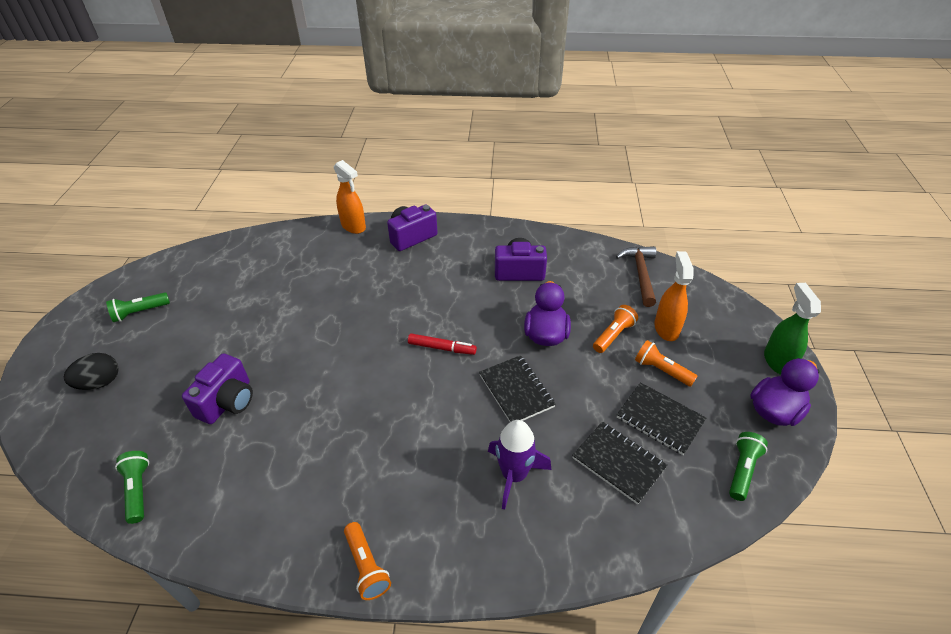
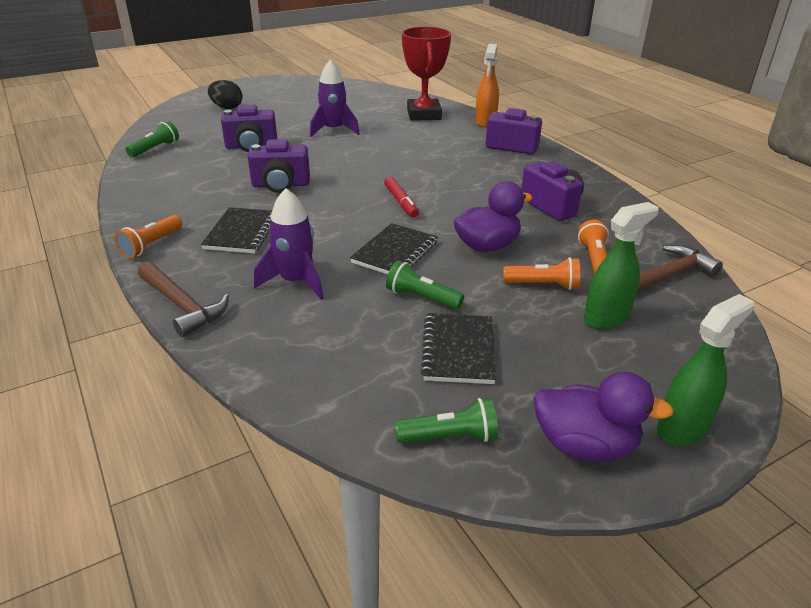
camera: 55 degrees right, 10 degrees down
green flashlight [106,292,170,322] -> green flashlight moved to [386,260,464,310]
black notebook [572,422,667,505] -> black notebook moved to [201,207,272,253]
orange flashlight [635,340,697,387] -> orange flashlight moved to [578,220,609,274]
orange spray bottle [654,251,694,341] -> green spray bottle [584,202,659,329]
none -> brown hammer [138,262,229,337]
none -> purple camera [248,139,310,193]
none -> purple rocket [310,60,360,137]
none -> red trophy [402,27,451,121]

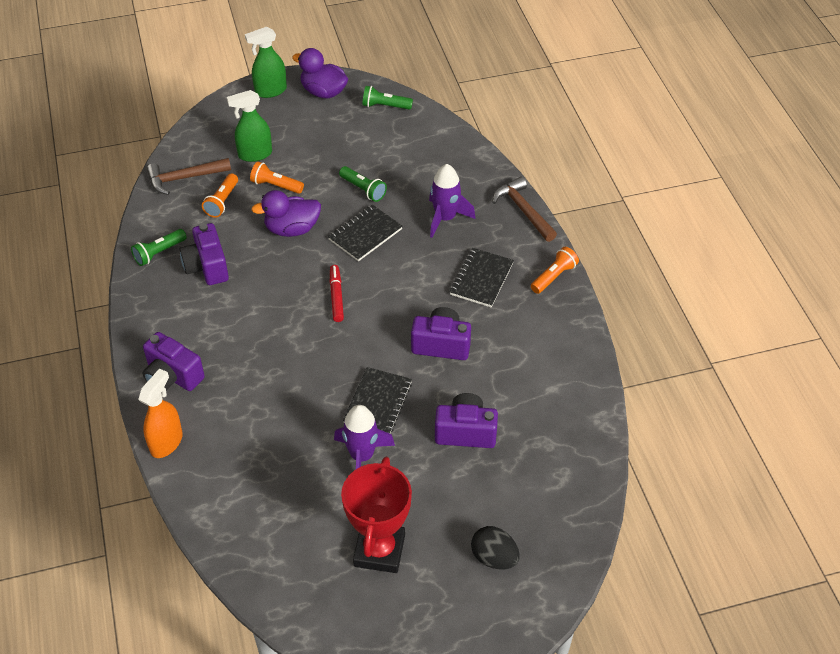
camera: 165 degrees left, 15 degrees up
green flashlight [125,121,179,157] -> green flashlight moved to [131,229,187,266]
red trophy [402,27,451,121] -> red trophy moved to [341,457,412,573]
black notebook [421,313,496,384] -> black notebook moved to [343,367,412,434]

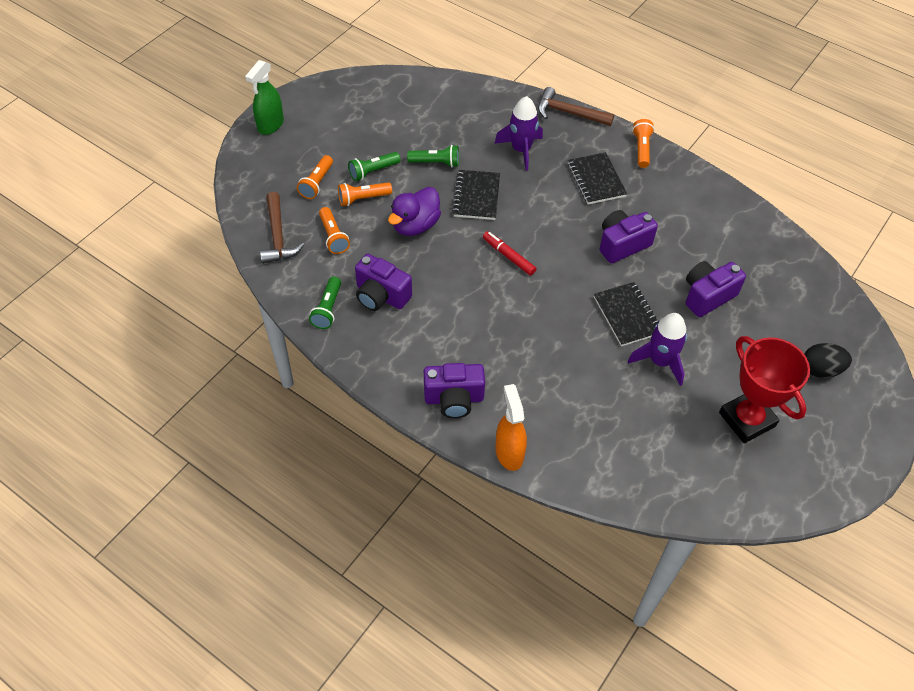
camera: 40 degrees left, 5 degrees up
brown hammer [146,158,231,195] -> brown hammer turned 45 degrees counterclockwise [260,192,305,264]
green spray bottle [227,90,272,162] -> orange flashlight [297,155,333,199]
purple duck [292,48,348,99] -> none
green flashlight [362,86,413,110] -> green flashlight moved to [348,152,401,181]

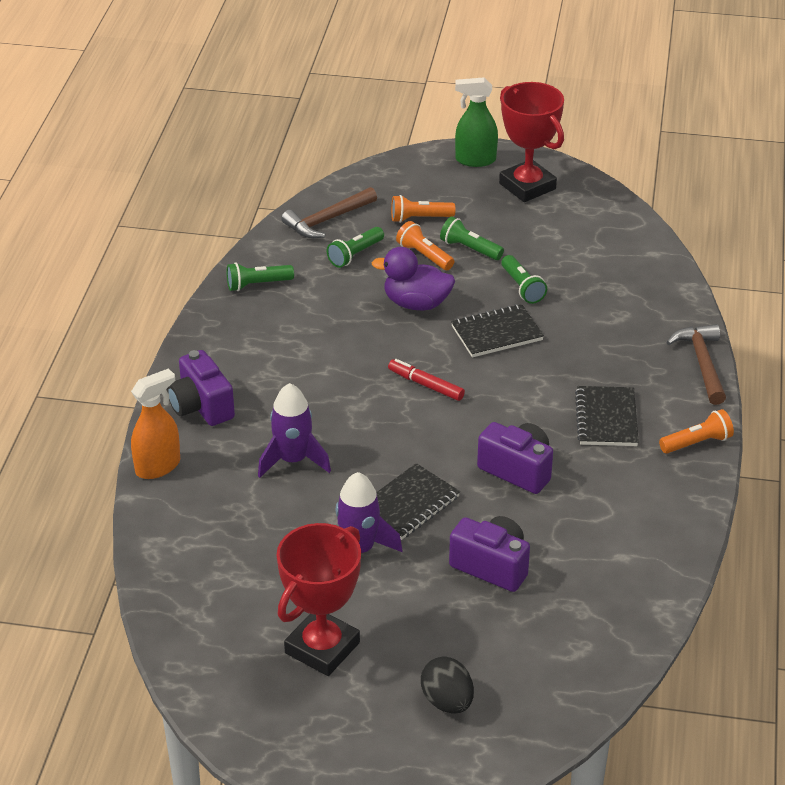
camera: 65 degrees right, 15 degrees down
orange flashlight [319,207,350,254] -> green flashlight [327,227,384,268]
purple camera [355,254,412,311] -> none
red marker [483,231,536,276] -> red marker turned 75 degrees counterclockwise [388,359,465,401]
purple rocket [494,96,543,171] -> purple rocket moved to [258,383,331,478]
black notebook [568,152,627,204] -> black notebook turned 45 degrees counterclockwise [575,386,639,446]
none -> red trophy [499,82,564,202]

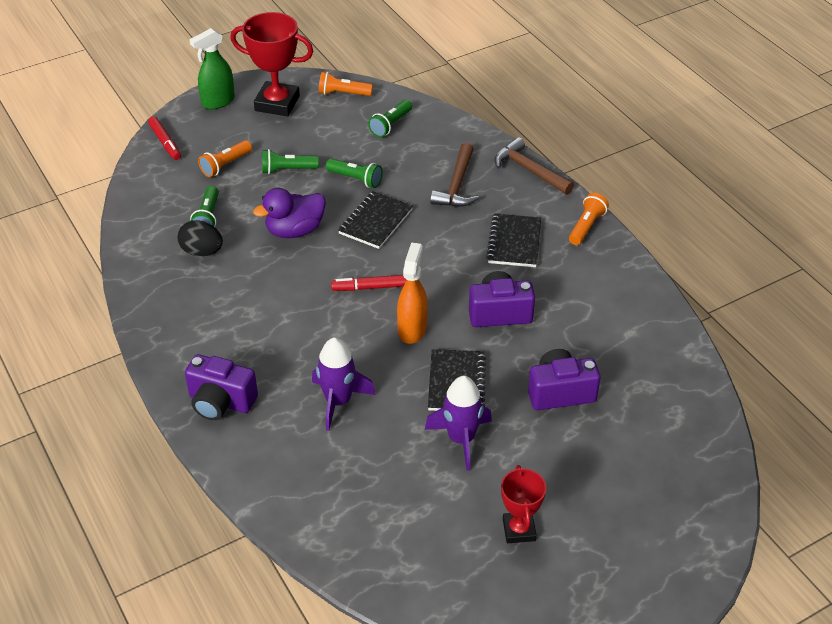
camera: 40 degrees left, 5 degrees up
orange spray bottle [131,368,180,479] -> orange spray bottle moved to [397,242,428,344]
green flashlight [227,262,294,291] -> green flashlight moved to [368,100,412,137]
red trophy [276,523,361,676] -> red trophy [501,465,546,543], size x0.59
brown hammer [281,187,377,238] -> brown hammer moved to [430,143,479,207]
orange flashlight [396,221,454,270] -> orange flashlight moved to [319,72,373,96]
black egg [421,657,474,714] -> black egg moved to [177,220,223,256]
black notebook [575,386,639,446] -> black notebook turned 45 degrees clockwise [486,213,541,267]
none -> red marker [148,116,181,160]

